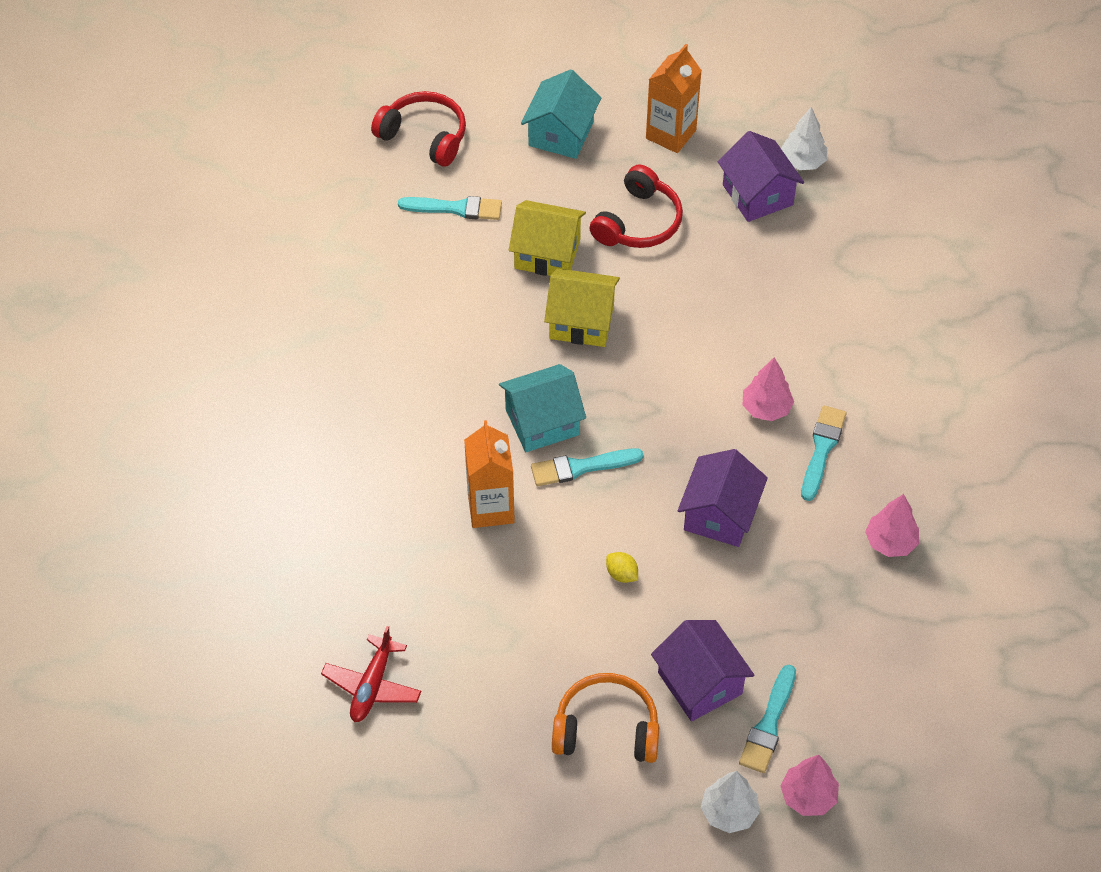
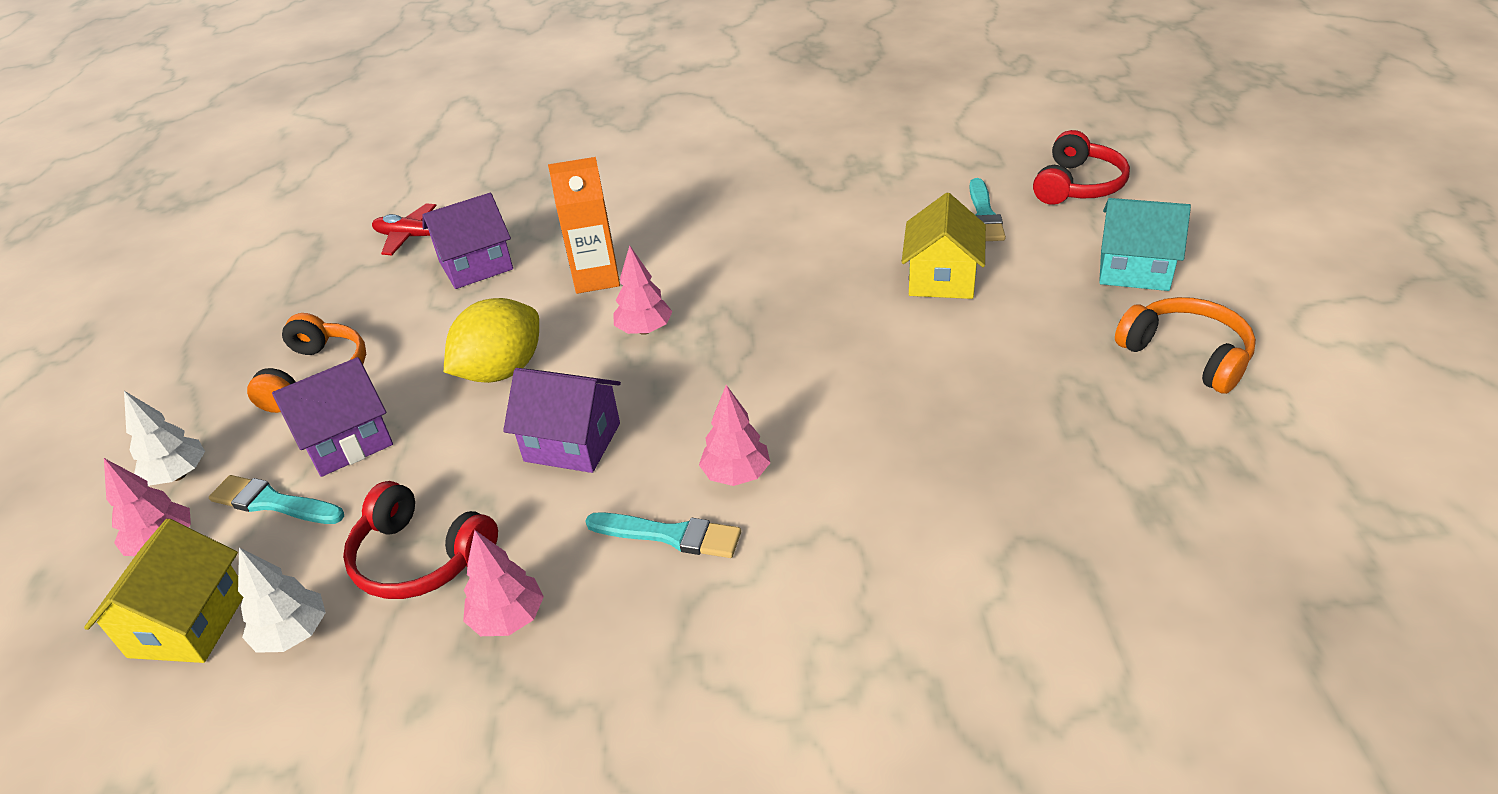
camera: 90 degrees right, 15 degrees down
turquoise house [499,364,586,452] -> none
turquoise brush [531,448,643,486] -> pink tree [613,245,672,335]
yellow house [544,268,620,347] -> yellow house moved to [84,518,243,663]
red headphones [590,165,683,248] -> red headphones moved to [343,481,498,599]
yellow lemon [606,552,638,583] -> yellow lemon [444,298,539,383], size x2.46
orange carton [646,44,702,153] -> orange headphones [1115,297,1256,394]
purple house [718,131,804,222] -> purple house moved to [422,193,513,289]
white tree [781,107,827,170] -> white tree moved to [238,547,326,653]

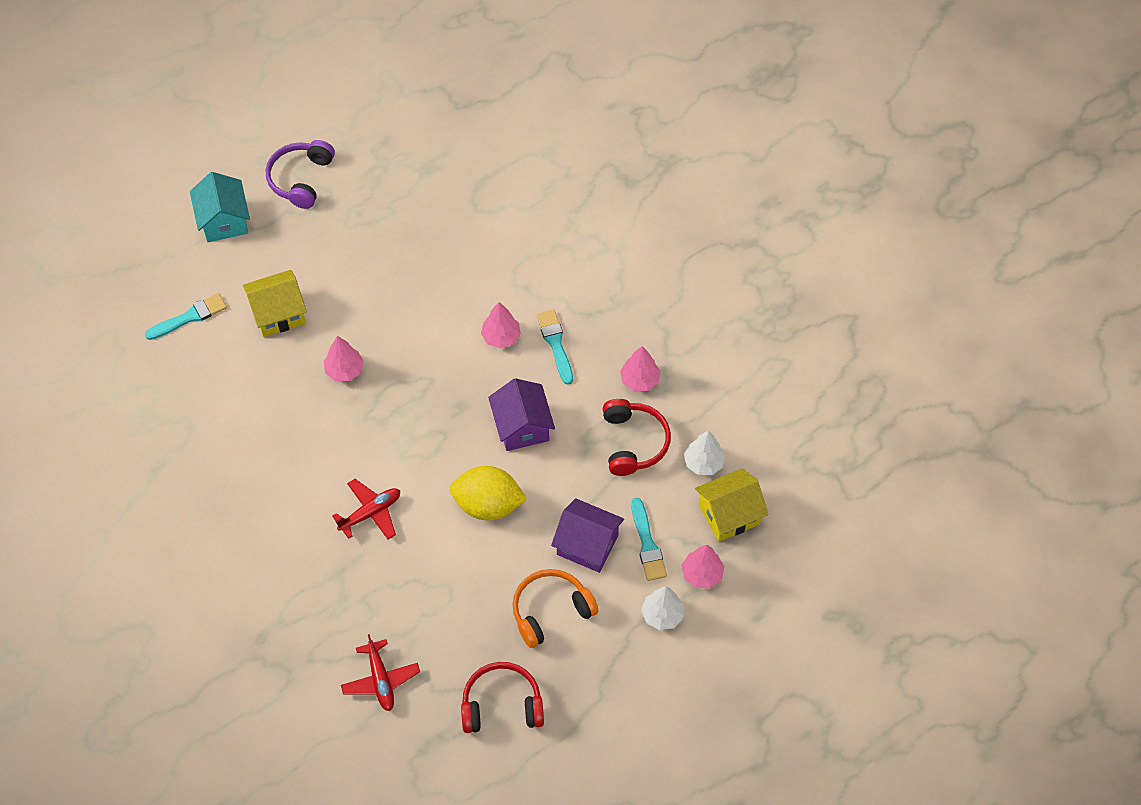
camera: 125 degrees left, 20 degrees up
purple house [422,193,513,289] -> none
orange carton [548,157,620,294] -> red plane [332,479,400,540]
pink tree [613,245,672,335] -> pink tree moved to [324,336,364,381]
red headphones [1033,130,1130,205] -> red headphones moved to [461,662,544,733]
orange headphones [1115,297,1256,394] -> purple headphones [266,140,335,209]

